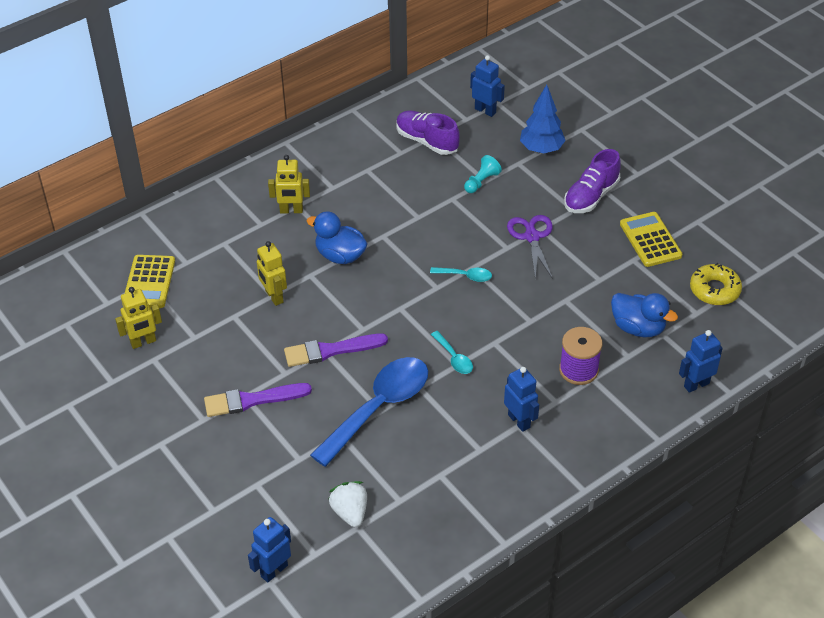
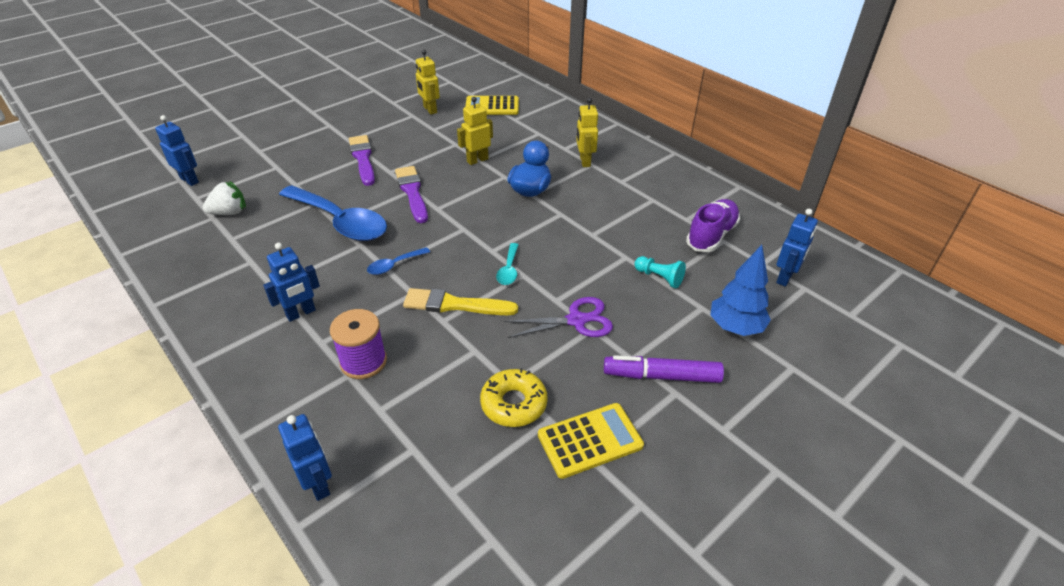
camera: 85 degrees right, 5 degrees down
turquoise spoon [431,331,473,374] -> blue spoon [367,247,430,275]
purple shoe [564,149,621,213] -> purple marker [604,355,724,383]
blue duck [611,293,678,337] -> none
yellow donut [690,263,742,305] -> yellow donut moved to [480,368,548,427]
none -> yellow brush [403,288,518,315]

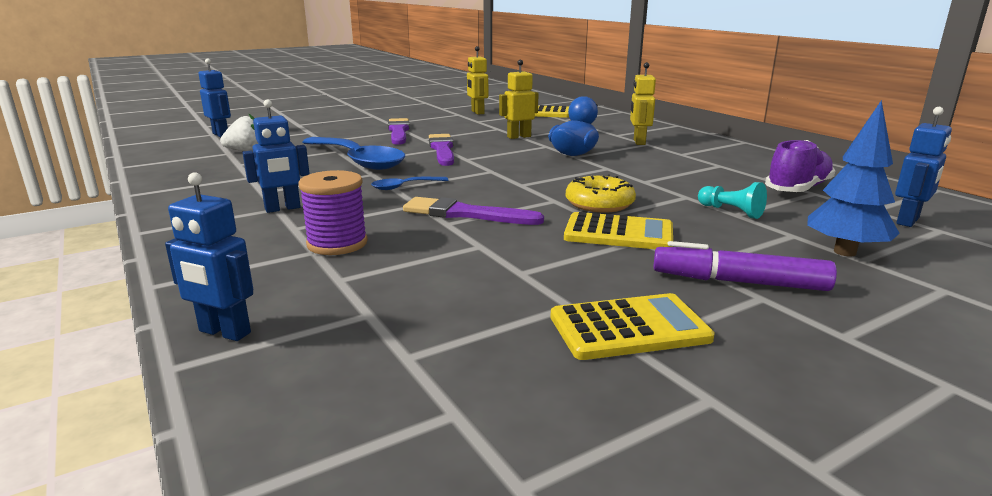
camera: 10 degrees right, 20 degrees down
blue robot [278,414,332,501] -> blue robot turned 135 degrees clockwise [165,172,253,341]
yellow brush [403,288,518,315] -> purple brush [403,197,544,225]
yellow donut [480,368,548,427] -> yellow donut moved to [566,175,636,213]
turquoise spoon [496,243,519,285] -> none
purple scissors [504,297,613,338] -> yellow calculator [564,212,673,249]

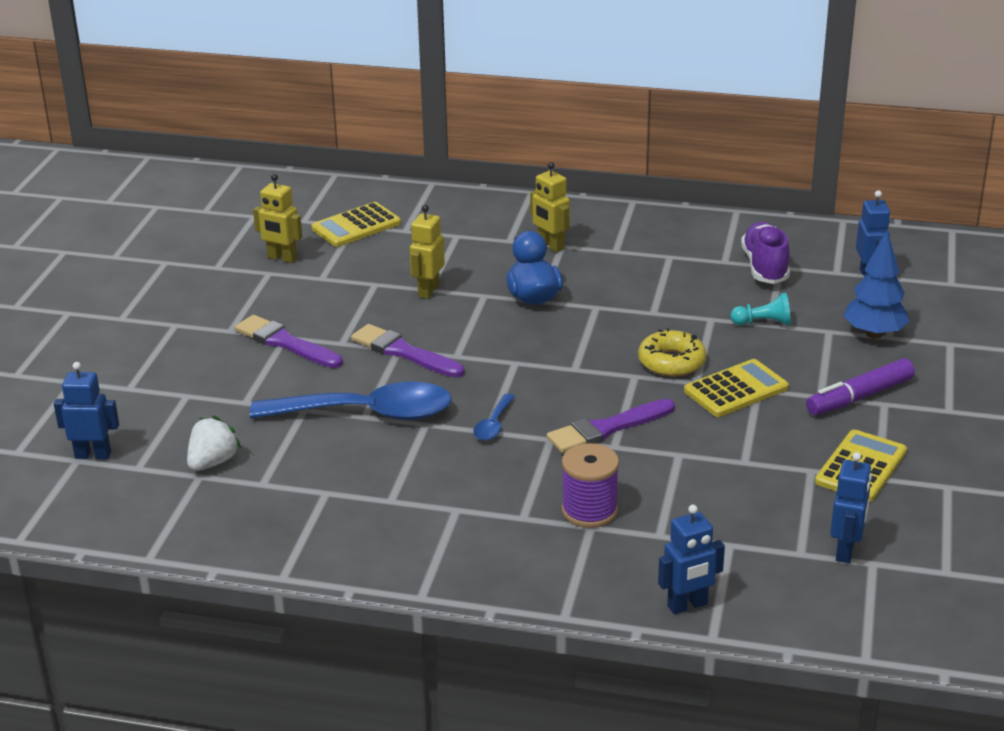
camera: 45 degrees left, 10 degrees up
blue robot [243,99,310,213] -> blue robot moved to [830,452,872,563]

